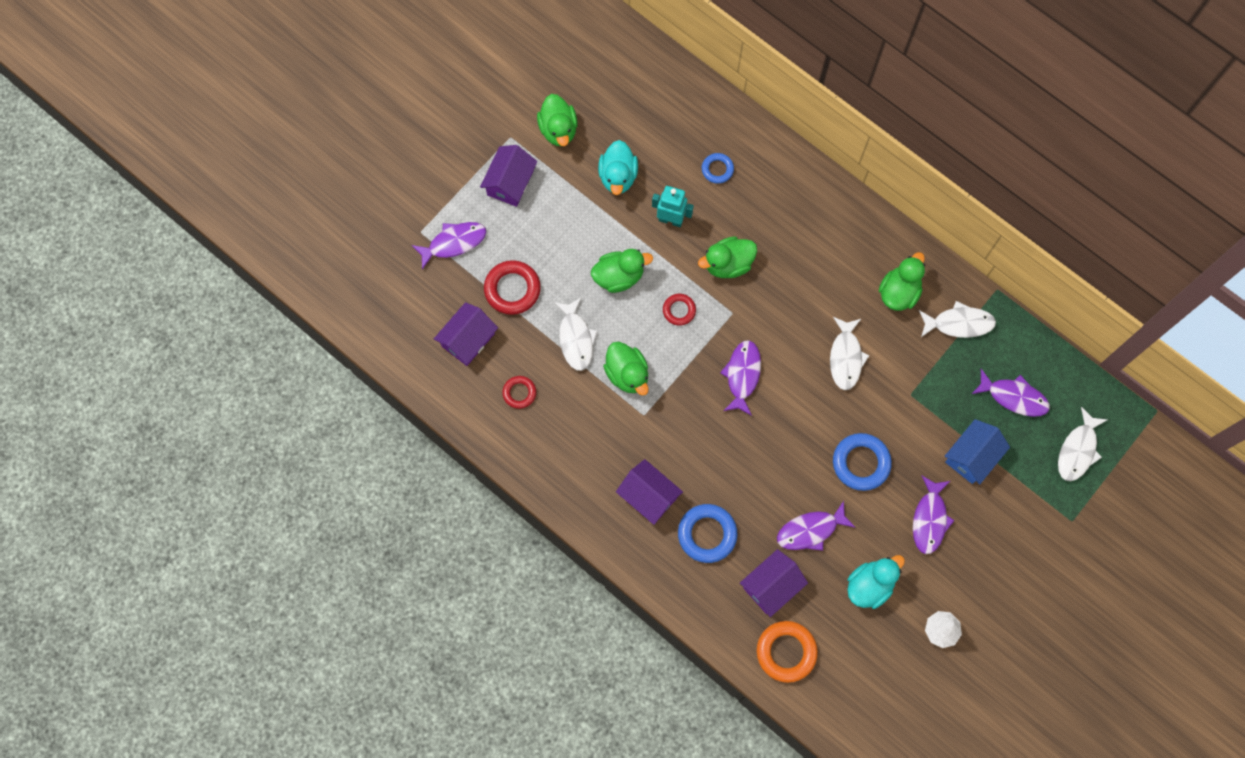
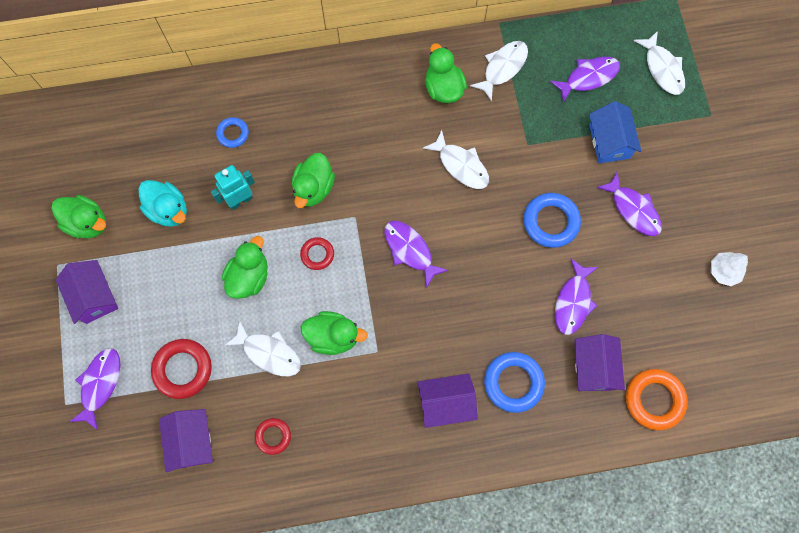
camera: 50 degrees left, 0 degrees up
turquoise duck [847,555,905,609] -> none

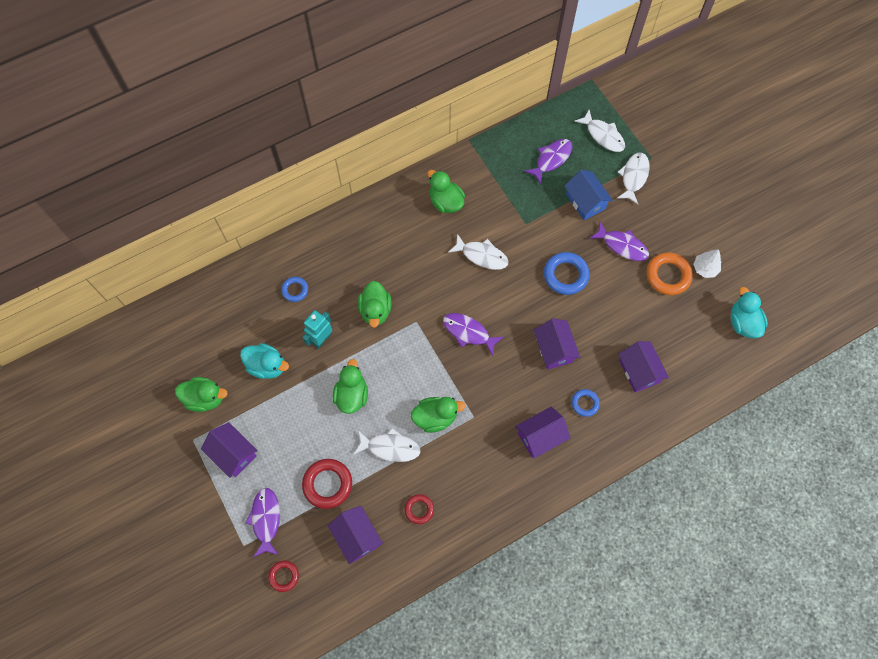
camera: 20 degrees left, 5 degrees down
red ring [300,237,334,270] -> red ring moved to [268,561,299,592]
white fish [470,41,528,101] -> white fish moved to [617,153,650,204]
blue ring [484,352,545,413] -> blue ring [571,389,600,417], size x0.59
purple fish [555,258,598,335] -> none
orange ring [626,369,688,430] -> orange ring moved to [647,252,693,295]
none -> purple house [534,319,580,370]
none -> turquoise duck [731,287,768,338]

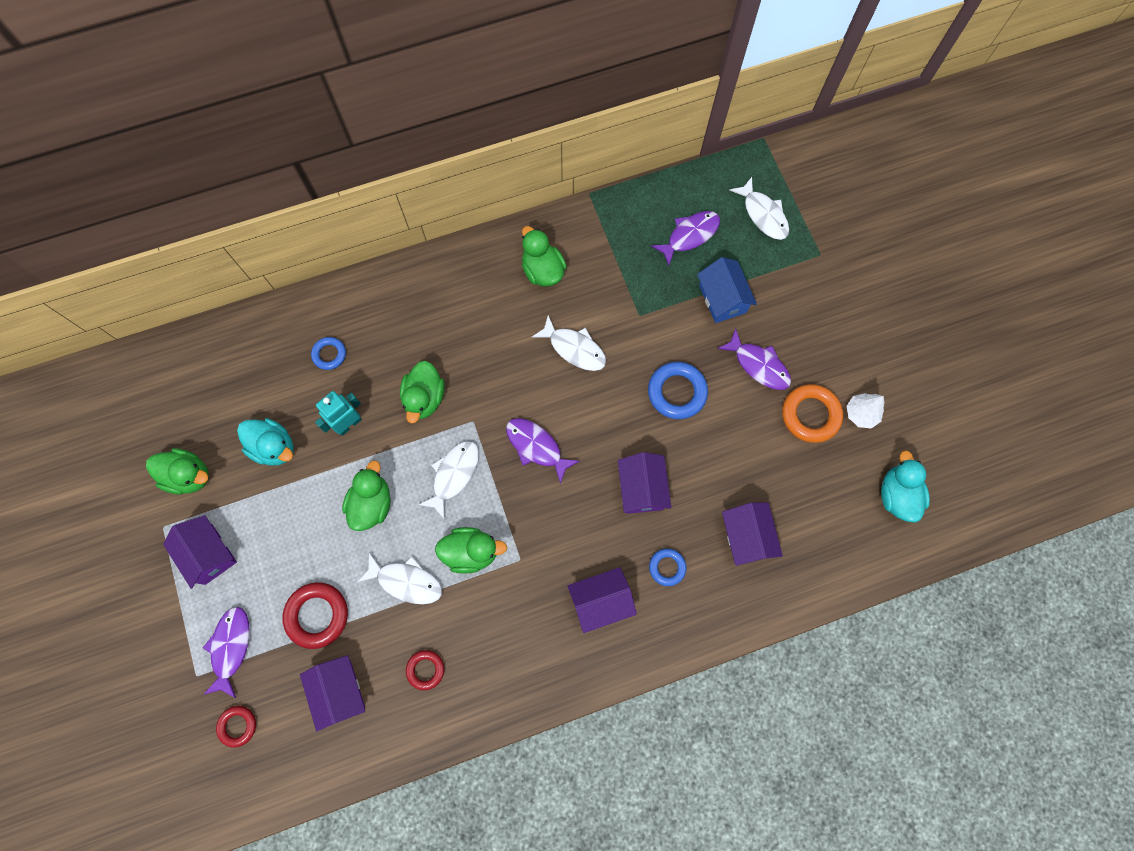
camera: 10 degrees right, 5 degrees up
white fish [617,153,650,204] -> white fish moved to [419,441,479,520]

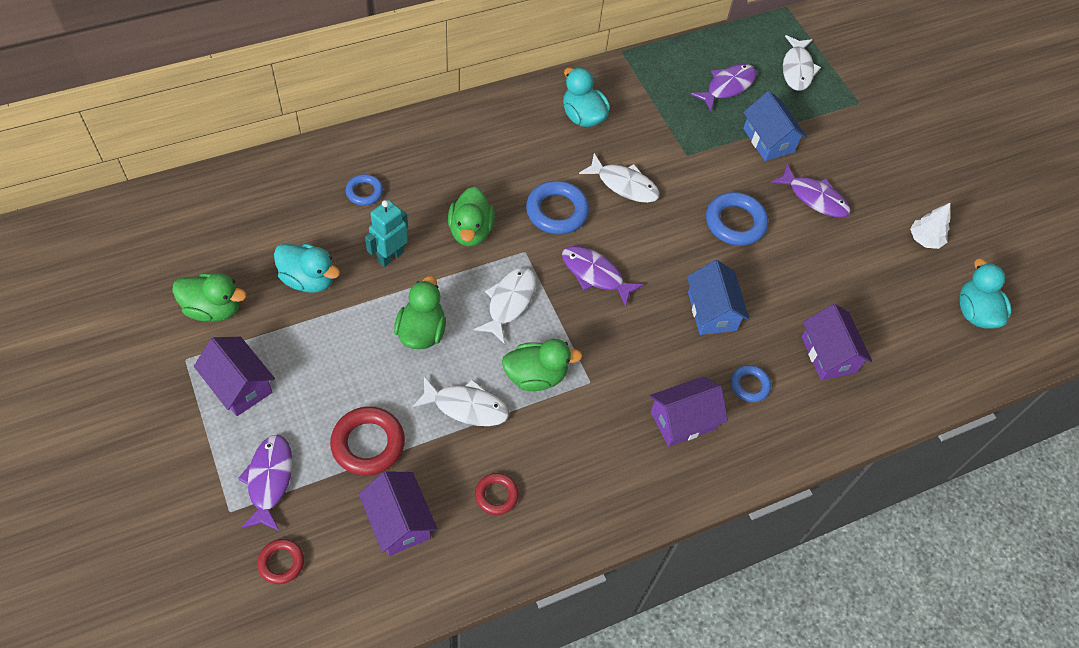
camera: 10 degrees left, 15 degrees down
green duck [522,226,567,287] -> turquoise duck [563,67,610,127]
purple house [618,452,671,514] -> blue house [687,260,749,335]
white fish [729,177,789,240] -> white fish turned 45 degrees clockwise [783,35,821,91]
orange ring [782,384,843,443] -> none
none -> blue ring [526,181,589,235]

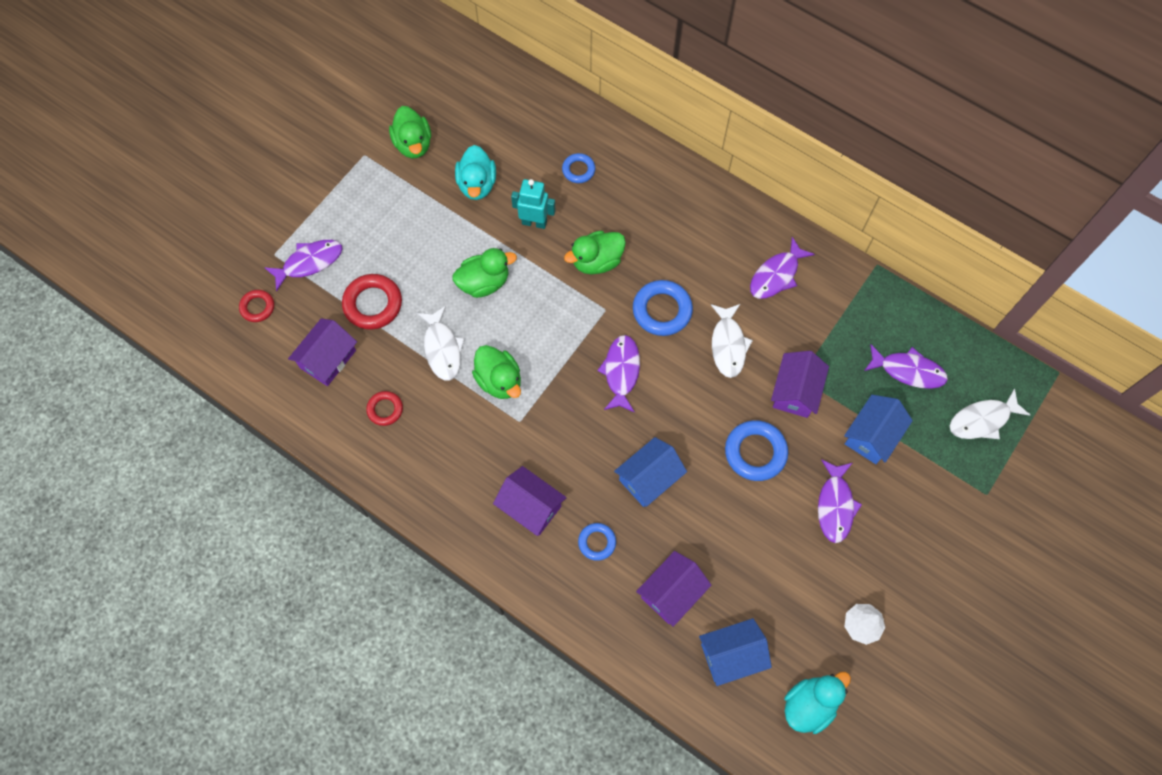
camera: 65 degrees right, 10 degrees up
purple house [194,337,275,416] -> purple house moved to [771,351,829,418]
white fish [474,267,536,343] -> none
turquoise duck [563,67,610,127] -> purple fish [750,237,815,299]
none -> blue house [699,618,772,686]

